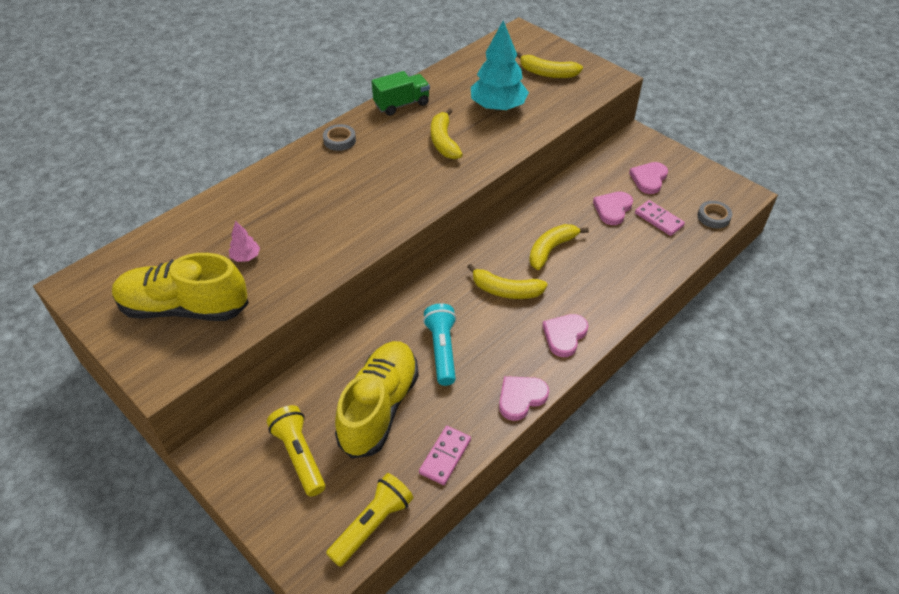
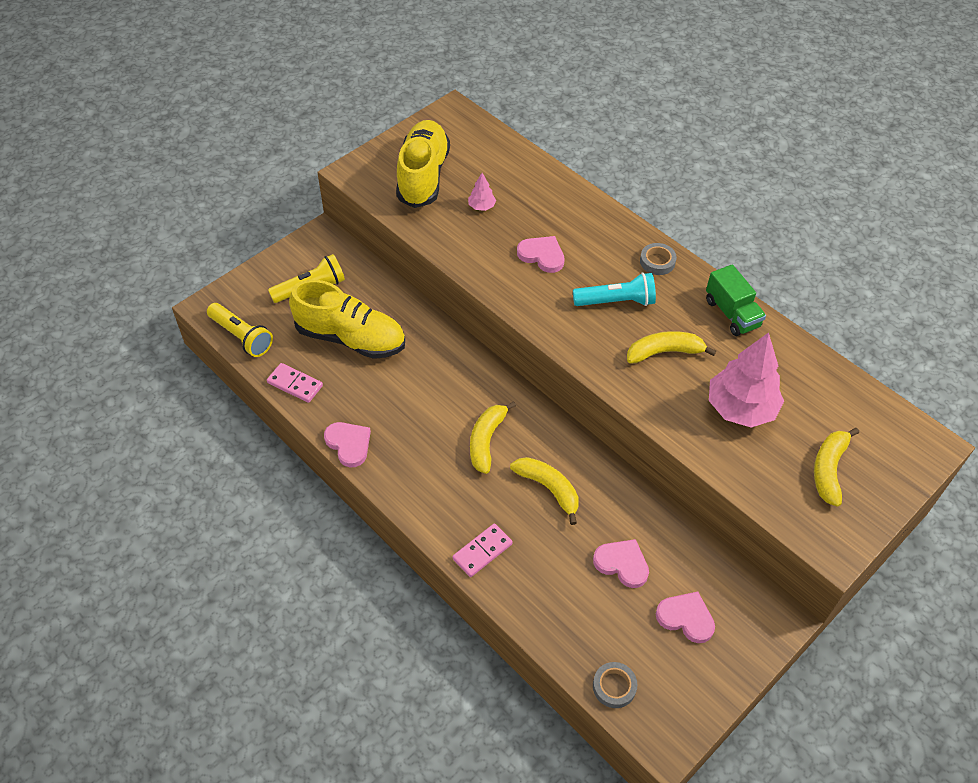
camera: 90 degrees right, 5 degrees up
turquoise flashlight [423,304,456,386] -> turquoise flashlight moved to [573,273,656,306]
turquoise tree [471,20,529,111] -> pink tree [709,332,784,428]
pink heart [542,314,588,357] -> pink heart moved to [517,236,565,273]
pink domino [635,200,685,236] -> pink domino moved to [452,523,513,577]

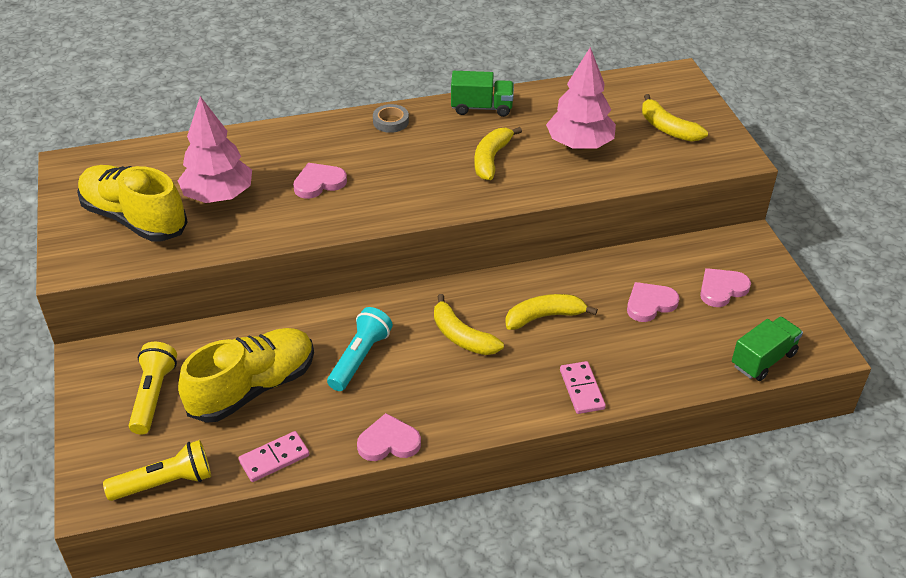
camera: 60 degrees left, 10 degrees down
pink tree [468,173,496,211] -> pink tree [178,96,252,203], size x2.28
turquoise flashlight [573,273,656,306] -> turquoise flashlight moved to [327,307,393,391]
grey tape [593,662,637,708] -> green truck [732,317,803,381]

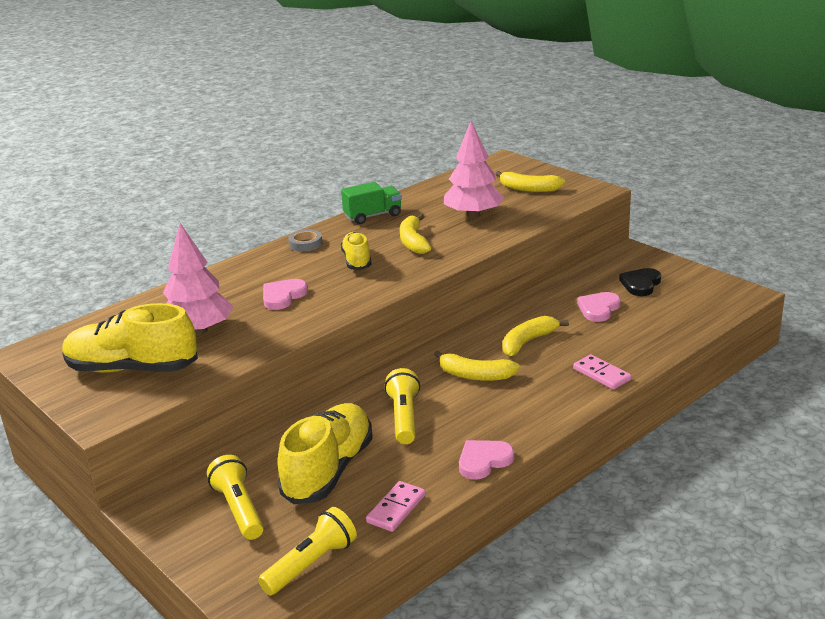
camera: 25 degrees left, 15 degrees down
turquoise flashlight [327,307,393,391] -> yellow flashlight [384,368,420,444]
pink heart [700,268,751,307] -> black heart [619,268,661,296]
green truck [732,317,803,381] -> none
none -> yellow shoe [341,232,372,270]

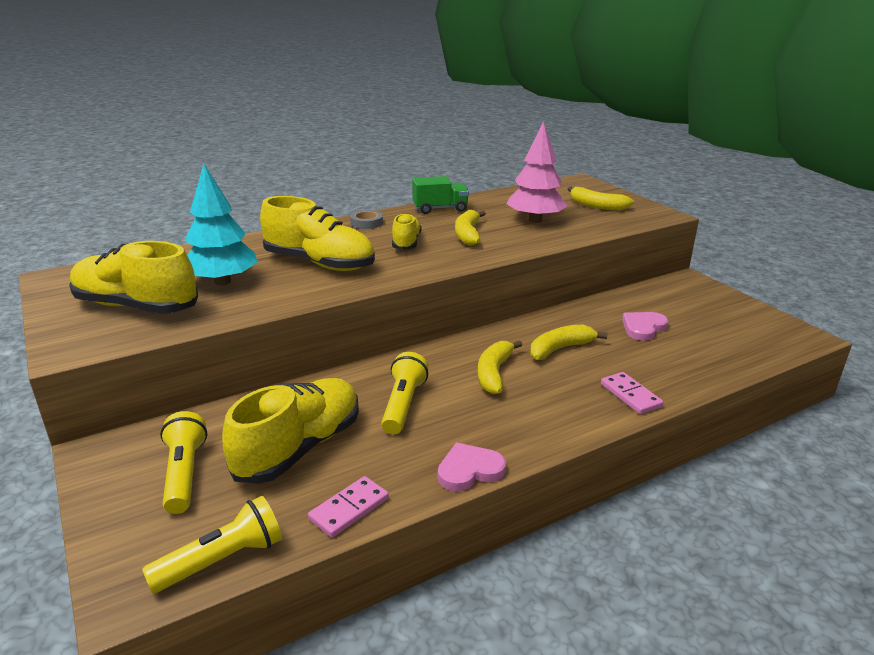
camera: 10 degrees right, 0 degrees up
pink tree [163,223,233,335] -> turquoise tree [186,164,257,285]
pink heart [263,279,308,310] -> yellow shoe [260,196,375,271]
yellow banana [434,351,520,381] -> yellow banana turned 75 degrees clockwise [478,340,522,394]
black heart [619,268,661,296] -> none

